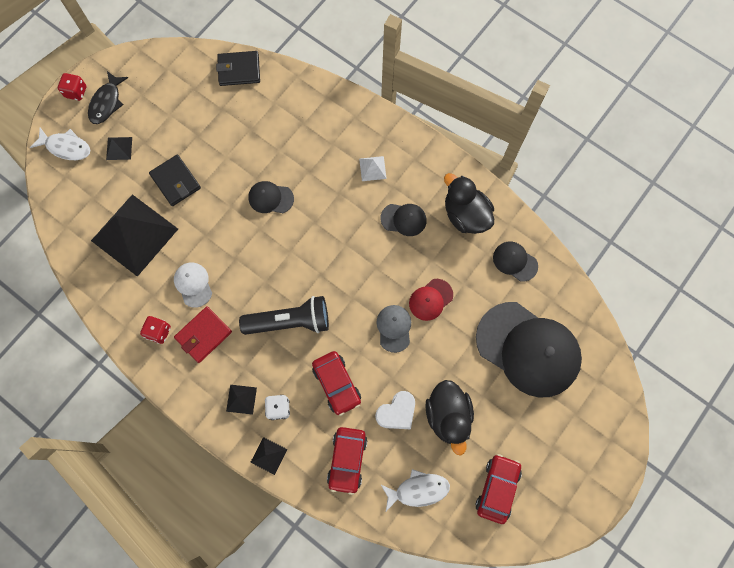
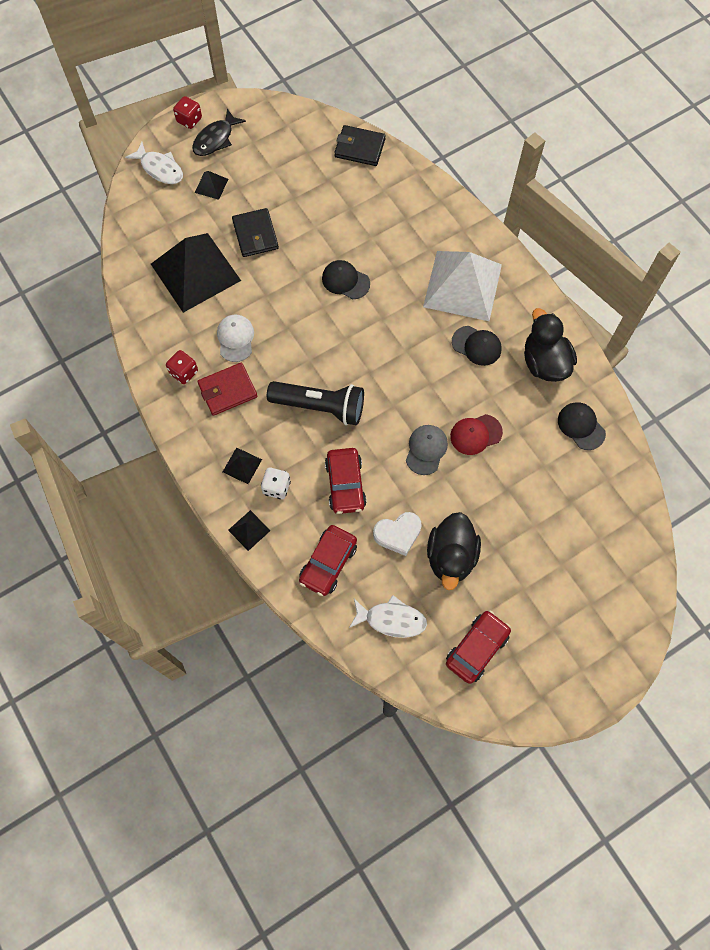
camera: 20 degrees right, 5 degrees down
white pyramid [359,156,387,181] -> white pyramid [423,251,502,321], size x2.44
black cap [476,302,582,398] -> none

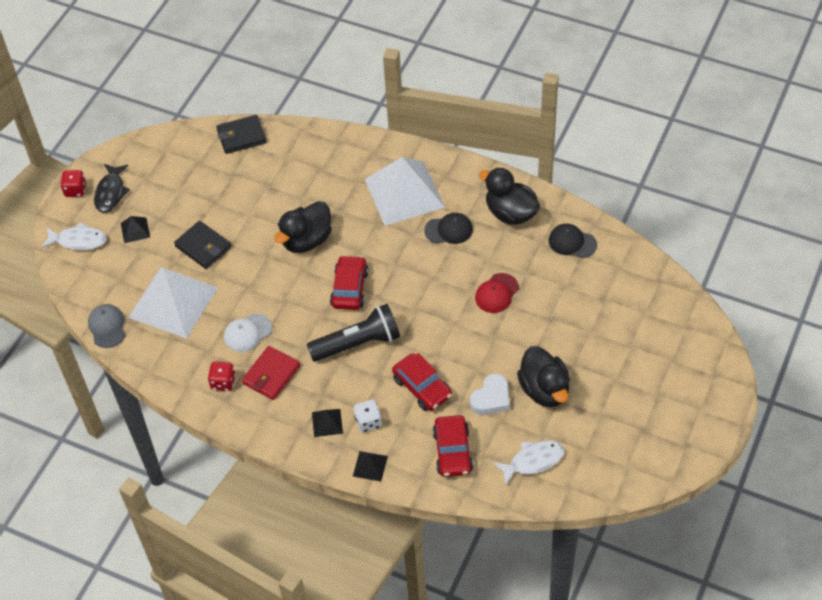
camera: 30 degrees left, 15 degrees down
black pyramid [151,233,241,313] -> white pyramid [128,268,218,339]
white cap [217,315,254,362] -> white cap turned 90 degrees counterclockwise [224,313,272,352]
black cap [322,260,370,299] -> black duck [274,201,332,253]
grey cap [406,425,448,475] -> grey cap moved to [88,304,125,348]
red car [446,610,511,684] -> red car moved to [330,255,369,310]

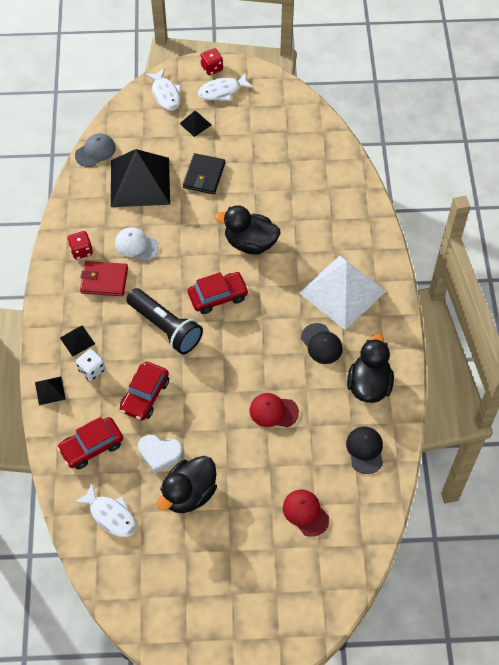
camera: 60 degrees right, 5 degrees up
black fish [94,164,130,213] -> white fish [198,72,254,101]
white pyramid [128,268,218,339] -> black pyramid [111,149,170,207]
black wallet [216,115,267,154] -> none
none -> red cap [283,490,329,537]

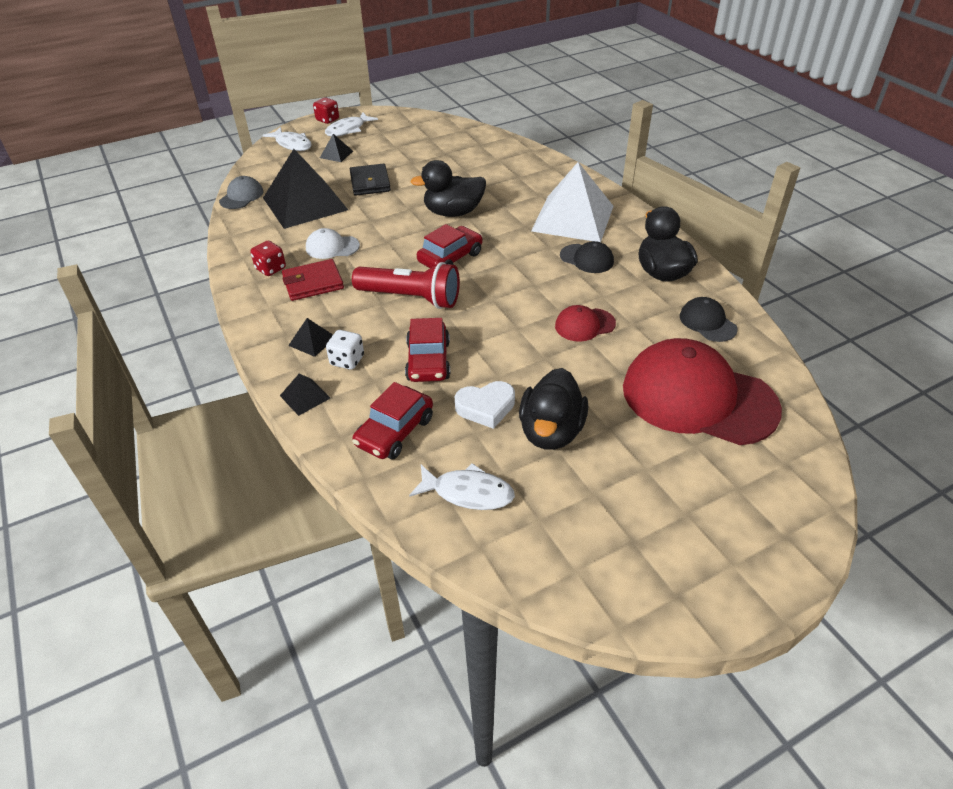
camera: 25 degrees left, 15 degrees down
black flashlight [126,288,203,354] -> red flashlight [352,262,460,309]
red cap [283,490,329,537] -> red cap [623,338,782,445], size x2.25

